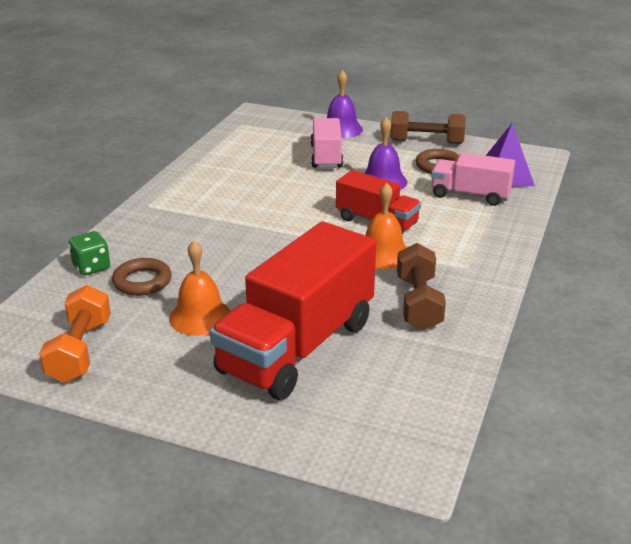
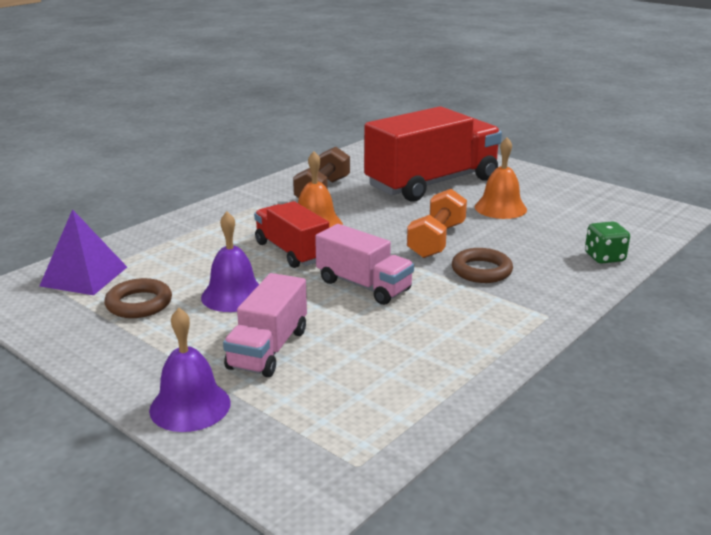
camera: 160 degrees left, 5 degrees down
orange dumbbell [39,285,111,383] -> orange dumbbell moved to [407,189,467,258]
brown ring [112,258,172,296] -> brown ring moved to [452,248,513,283]
brown dumbbell [390,111,466,144] -> none
pink truck [431,153,515,206] -> pink truck moved to [315,224,414,305]

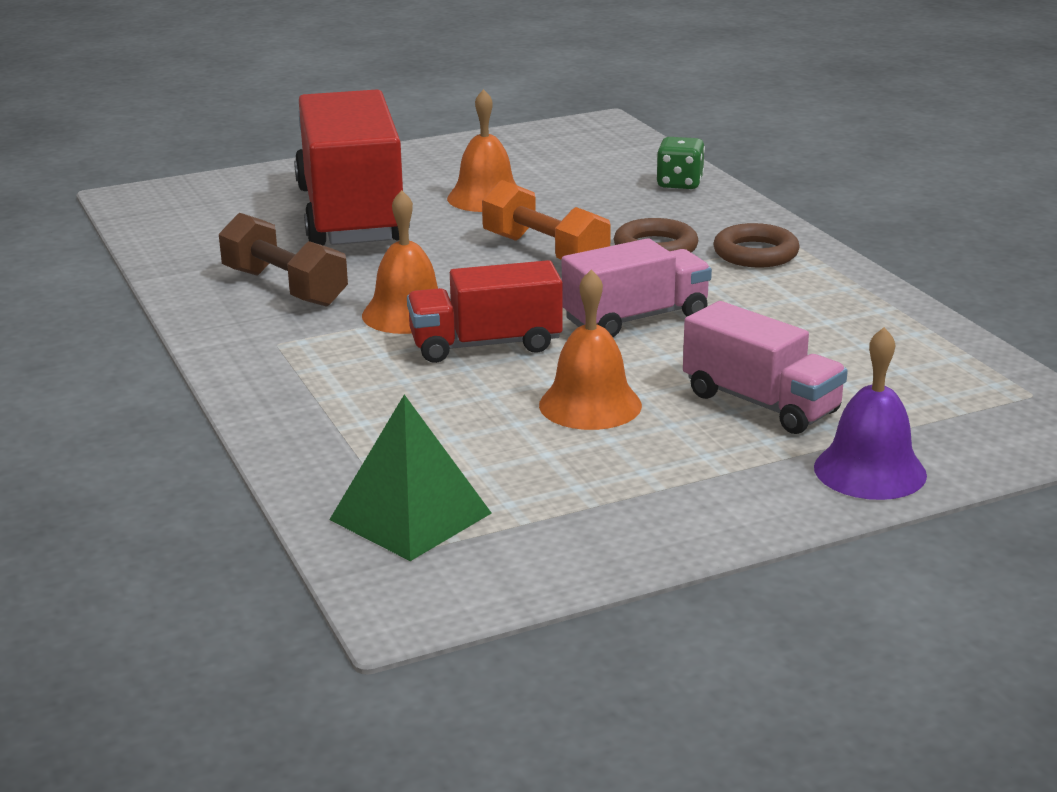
camera: 65 degrees left, 0 degrees up
purple pyramid [40,209,127,295] -> green pyramid [329,394,492,561]
brown ring [104,278,172,318] -> brown ring moved to [713,223,799,268]
purple bell [201,212,259,312] -> orange bell [539,269,642,430]

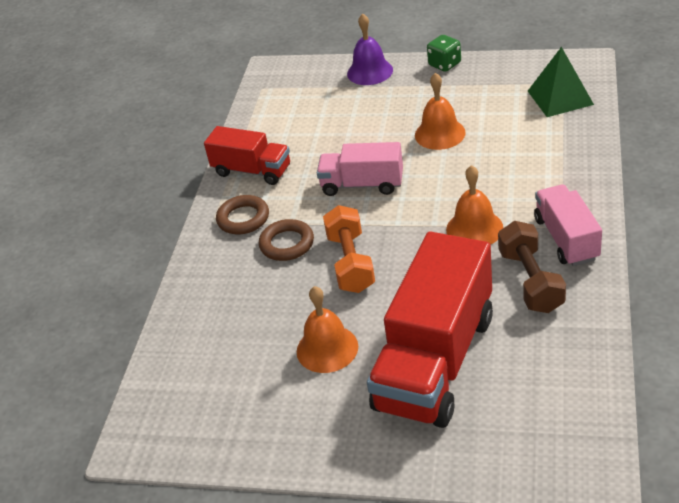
camera: 140 degrees left, 15 degrees up
red truck [407,260,563,363] -> red truck moved to [204,126,290,185]
green dice [657,137,705,189] -> green dice moved to [427,35,461,72]
pink truck [683,301,848,434] -> pink truck moved to [534,184,602,266]

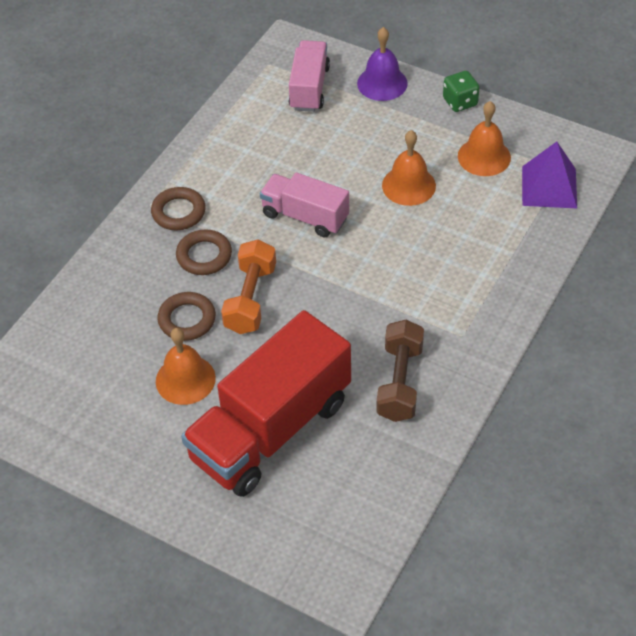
camera: 15 degrees right, 10 degrees up
red truck [204,126,290,185] -> none
orange bell [446,165,503,245] -> orange bell moved to [458,101,511,176]
green pyramid [528,47,594,117] -> purple pyramid [522,142,577,208]
pink truck [534,184,602,266] -> pink truck moved to [289,40,330,112]
none -> brown ring [157,292,216,341]

